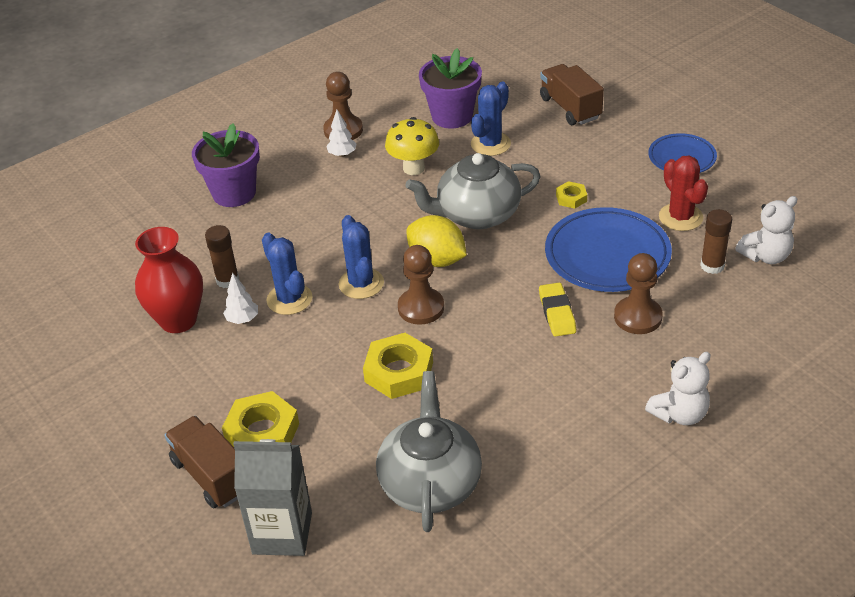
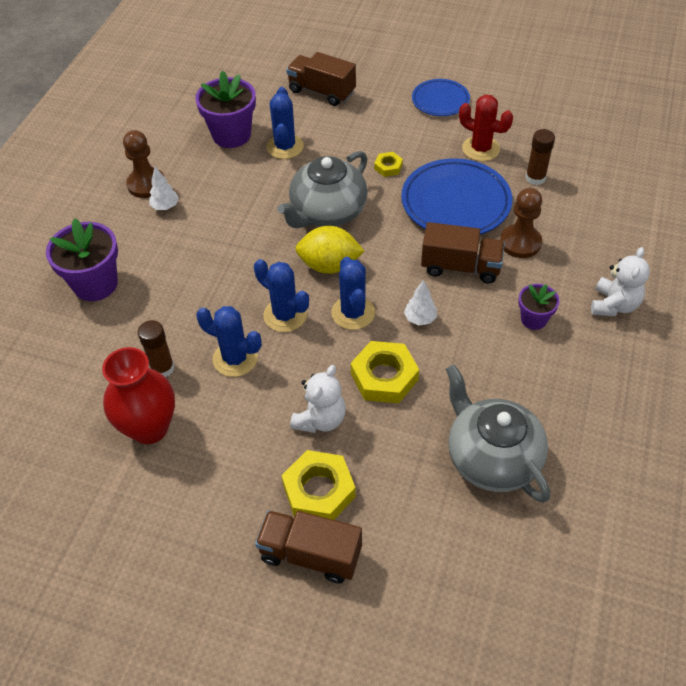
camera: 35 degrees left, 10 degrees up
white tree [223,272,258,324] -> white tree moved to [404,280,437,325]
grey carton [233,439,312,556] -> none
yellow mushroom [385,117,439,175] -> none
brown pawn [398,245,444,325] -> blue cactus [331,257,375,330]
yellow eraser [539,283,576,337] -> brown truck [421,222,505,283]
white teddy bear [735,196,797,264] -> white teddy bear moved to [290,365,346,433]
none -> purple flower pot [518,284,560,330]

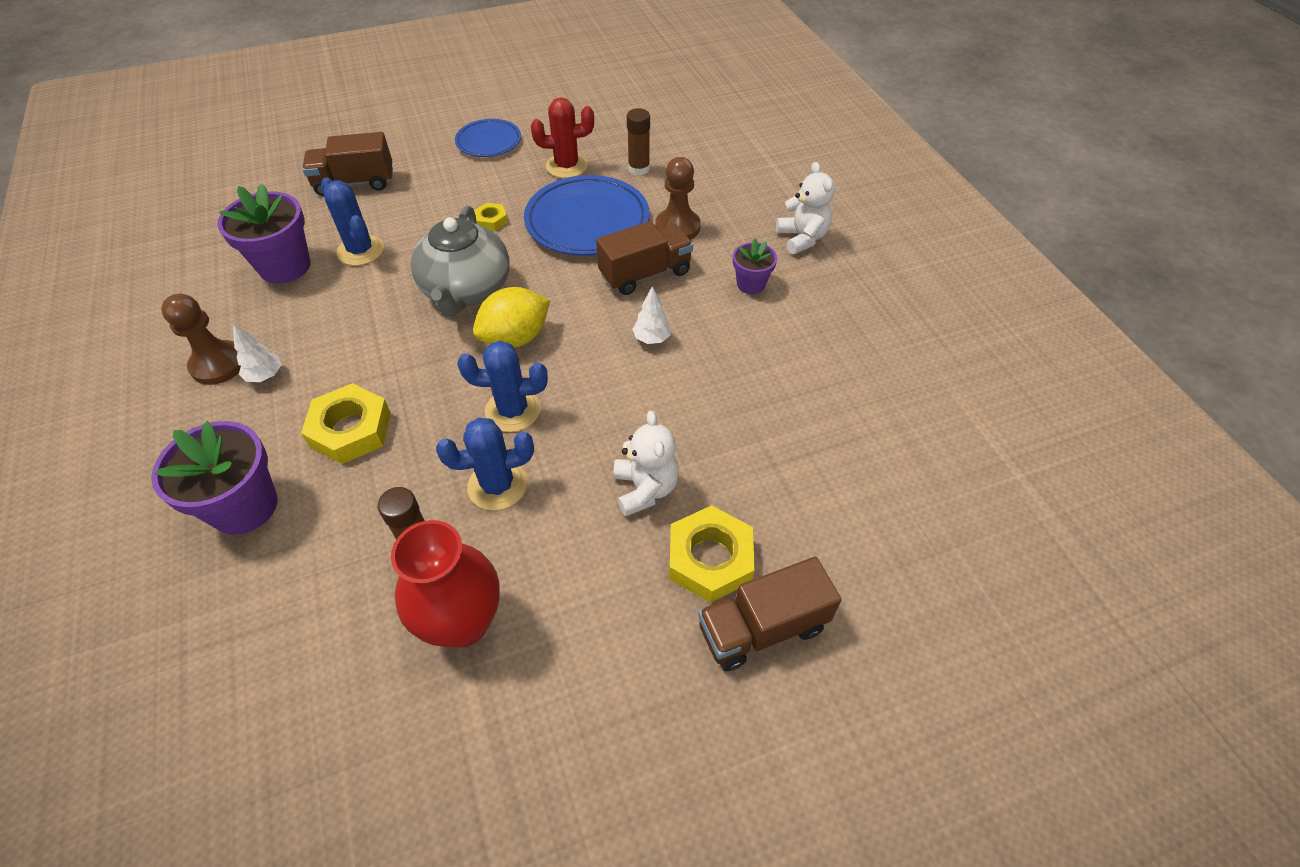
camera: 40 degrees left, 0 degrees up
blue cactus [331,257,375,330] -> none
yellow nut [351,341,419,403] -> yellow nut moved to [301,383,391,464]
grey teapot [446,364,550,503] -> none

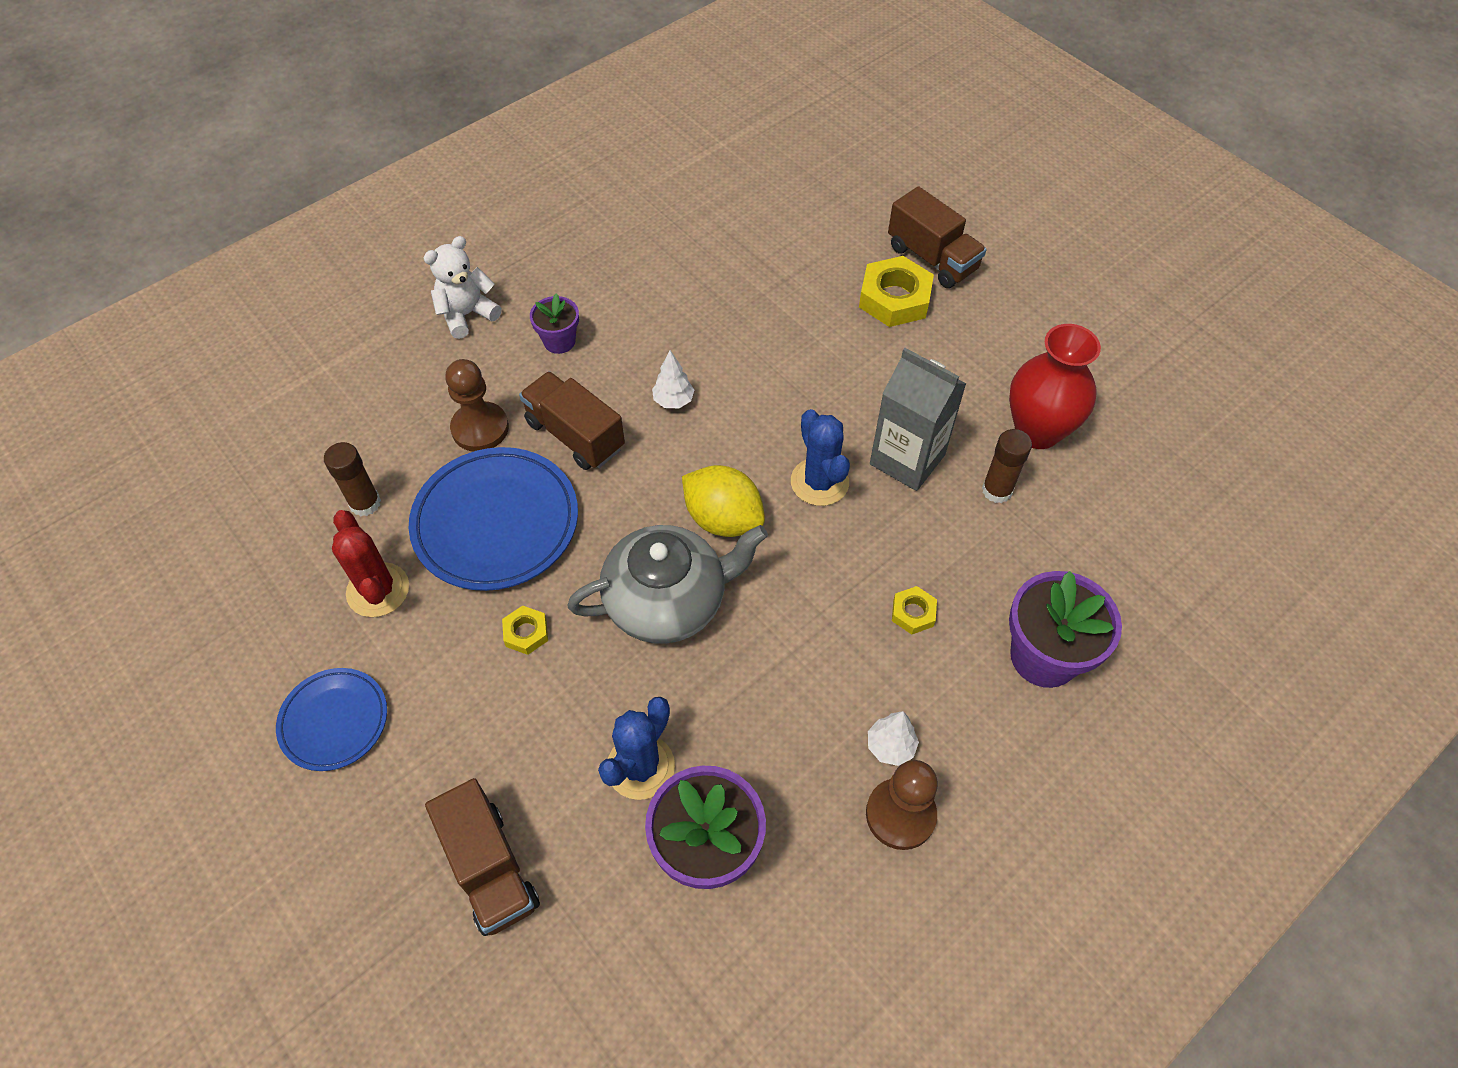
camera: 110 degrees left, 5 degrees up
yellow nut [301,383,391,464] -> yellow nut [892,586,937,635], size x0.52
blue cactus [436,417,534,511] -> grey carton [870,348,966,491]
white teddy bear [613,411,679,516] -> none

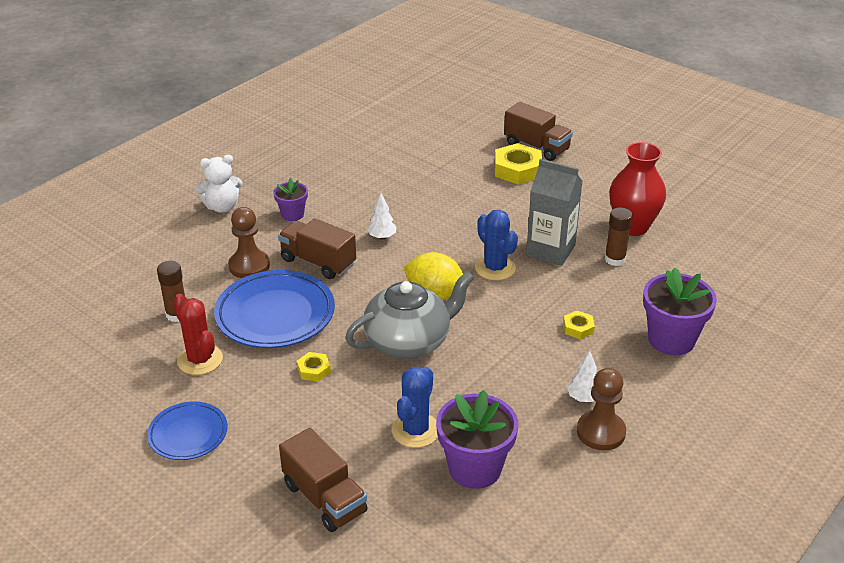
camera: 10 degrees left, 20 degrees down
white teddy bear [424,236,501,339] -> white teddy bear turned 150 degrees counterclockwise [195,155,242,213]

